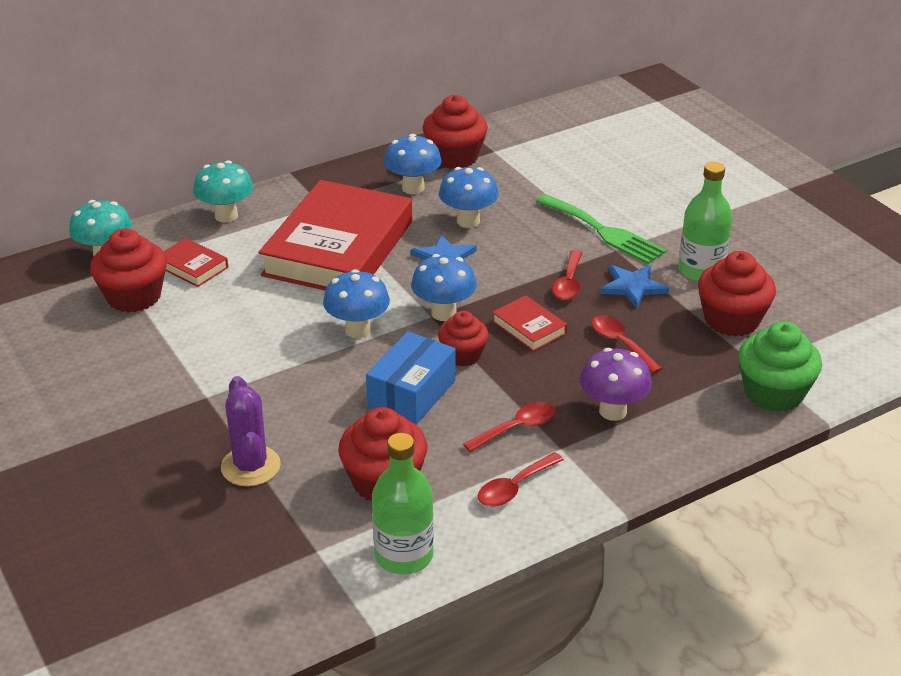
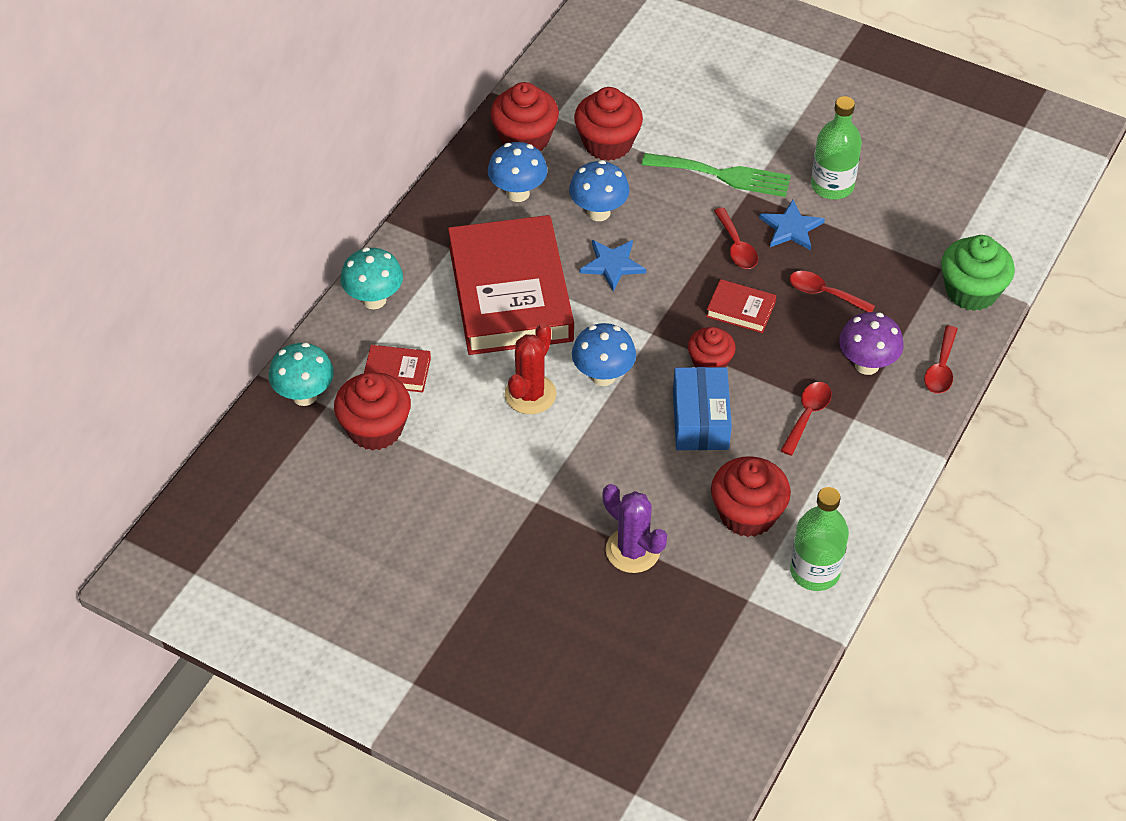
camera: 30 degrees left, 15 degrees up
blue mushroom [411,254,477,321] -> none
red spoon [478,452,564,507] -> red spoon moved to [924,325,958,394]
red cupcake [698,251,776,337] -> red cupcake moved to [574,87,643,161]
none -> red cactus [505,323,556,414]

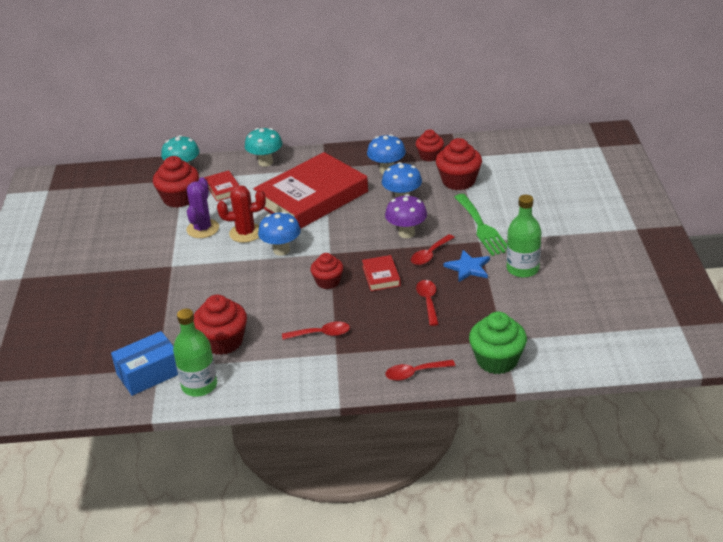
camera: 60 degrees right, 15 degrees down
red cupcake [490,82,559,151] -> red cupcake [416,130,444,162], size x0.64
blue star [580,240,646,291] -> none
purple cactus [603,484,667,573] -> purple cactus moved to [186,177,219,238]
blue box [673,367,732,450] -> blue box moved to [111,331,178,396]
purple mushroom [839,312,904,375] -> purple mushroom moved to [385,194,427,238]

